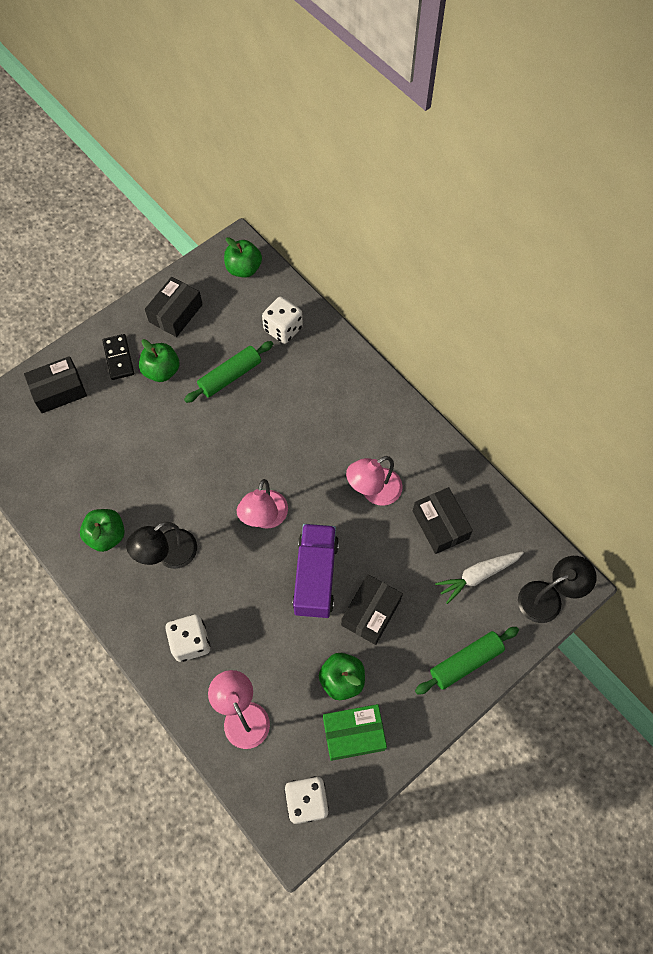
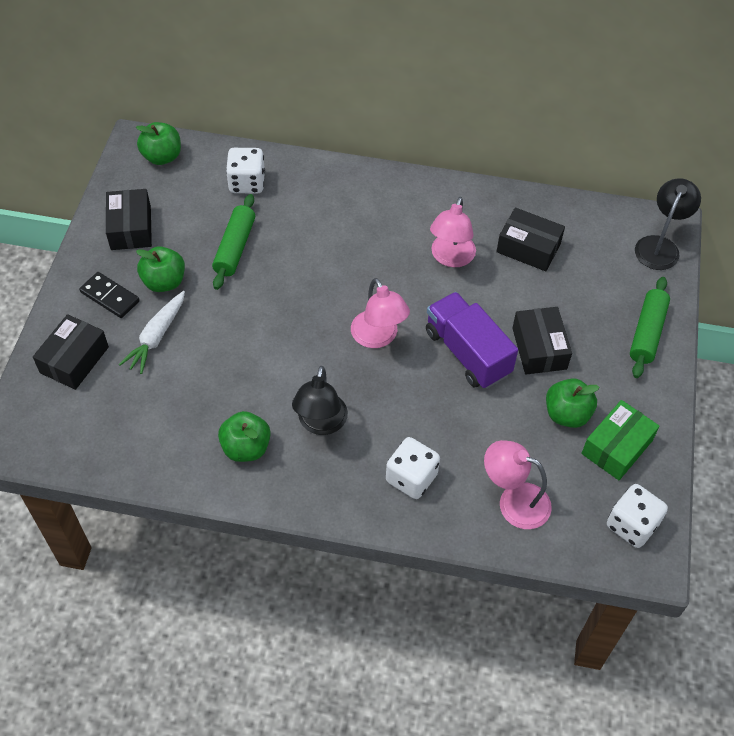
camera: 40 degrees left, 10 degrees down
white carrot [435,551,524,604] -> white carrot moved to [119,291,185,374]

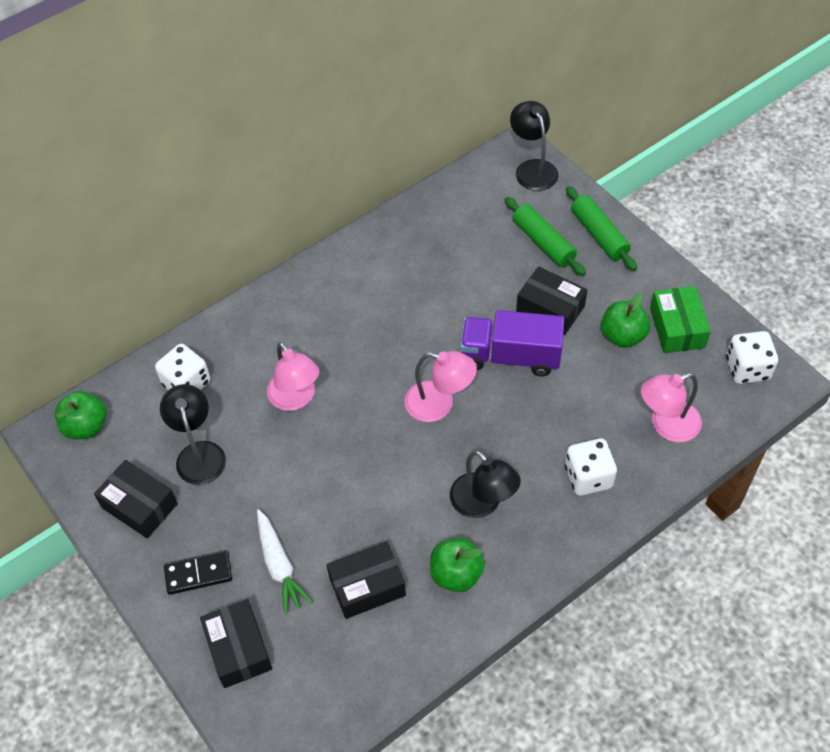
camera: 45 degrees left, 0 degrees up
green apple [136,246,185,292] -> none
green rolling pin [212,194,255,290] -> green rolling pin moved to [505,197,586,276]
pink lamp [430,197,476,267] -> pink lamp moved to [267,342,320,411]
black box [496,208,565,271] -> black box moved to [326,541,406,619]
none -> black lamp [160,384,226,485]

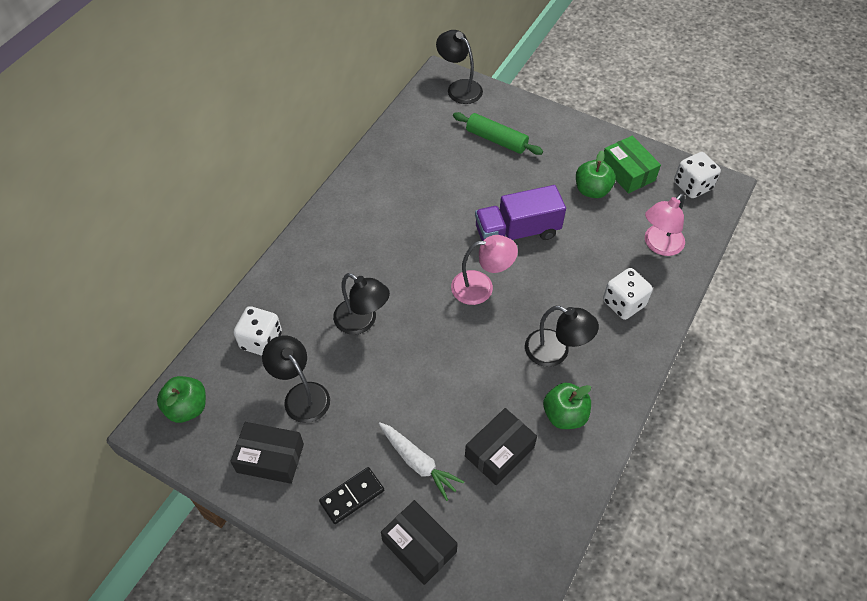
camera: 25 degrees left, 0 degrees up
pink lamp [267,342,320,411] -> black lamp [333,273,390,335]
black box [516,266,587,335] -> none
green rolling pin [566,186,637,271] -> none

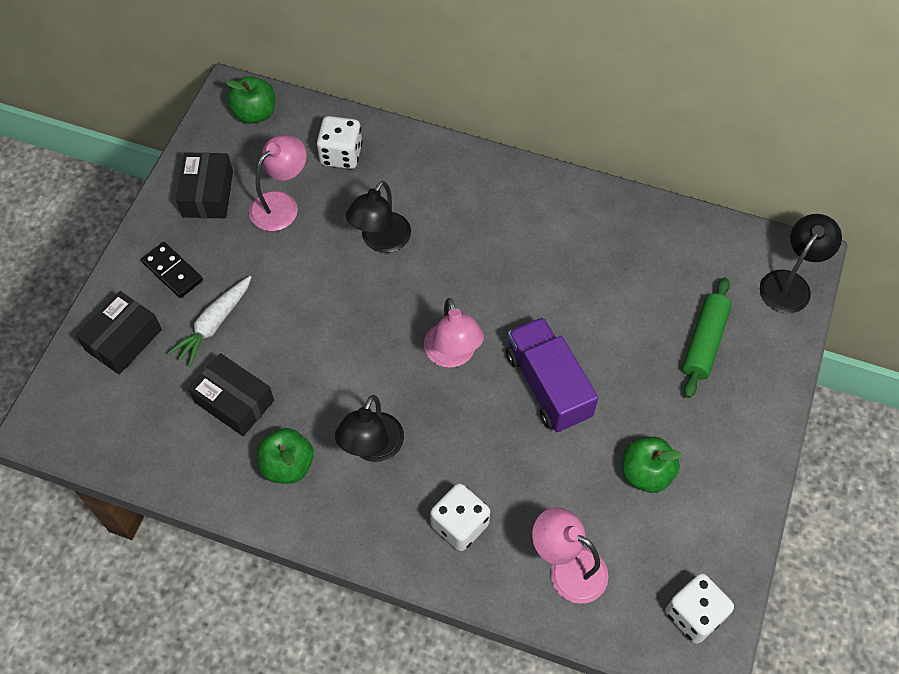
camera: 80 degrees right, 5 degrees up
black lamp [262,336,330,423] -> pink lamp [249,135,307,231]
green box [604,136,661,194] -> none

